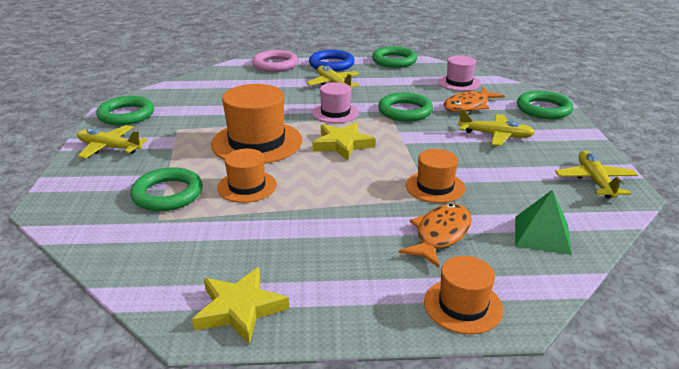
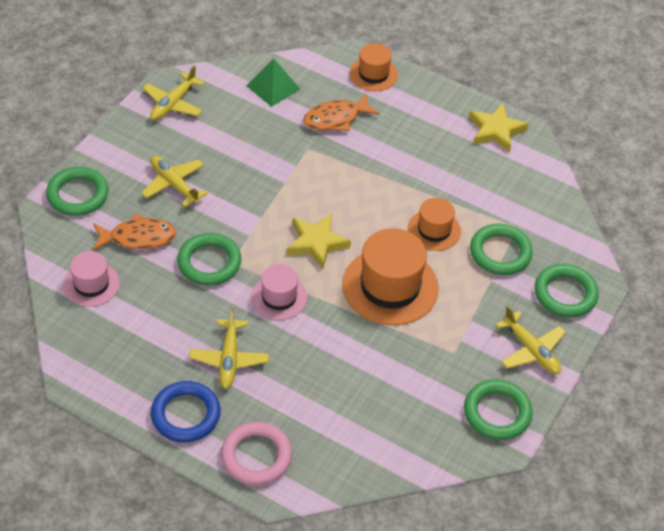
camera: 150 degrees left, 20 degrees up
green ring [372,46,417,68] -> green ring moved to [535,264,599,317]
orange hat [406,149,465,203] -> none

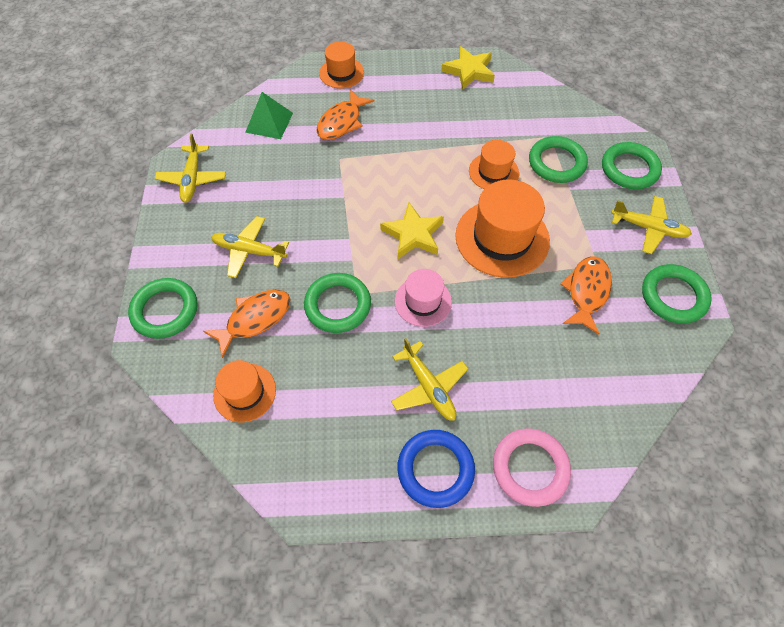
camera: 30 degrees left, 10 degrees up
pink hat [63,251,120,307] -> orange hat [213,360,276,422]
none -> orange fish [560,256,612,334]

